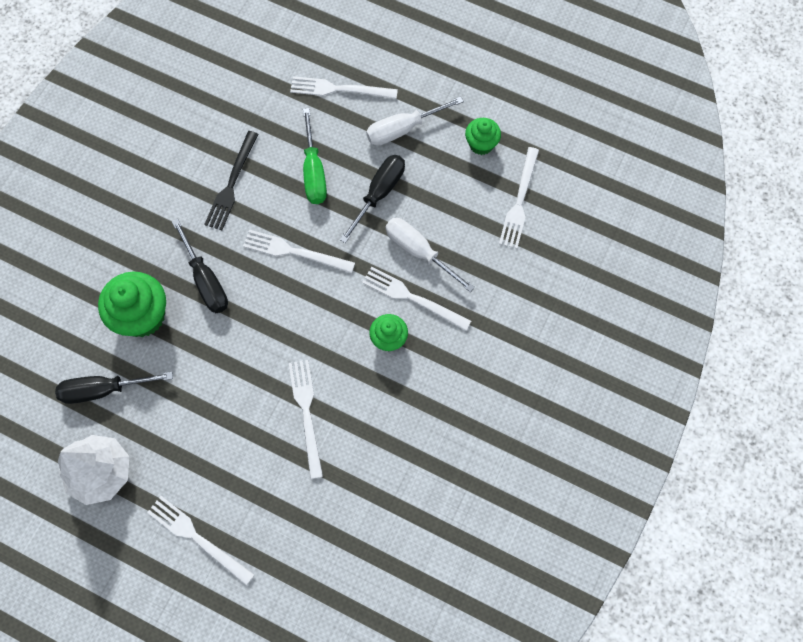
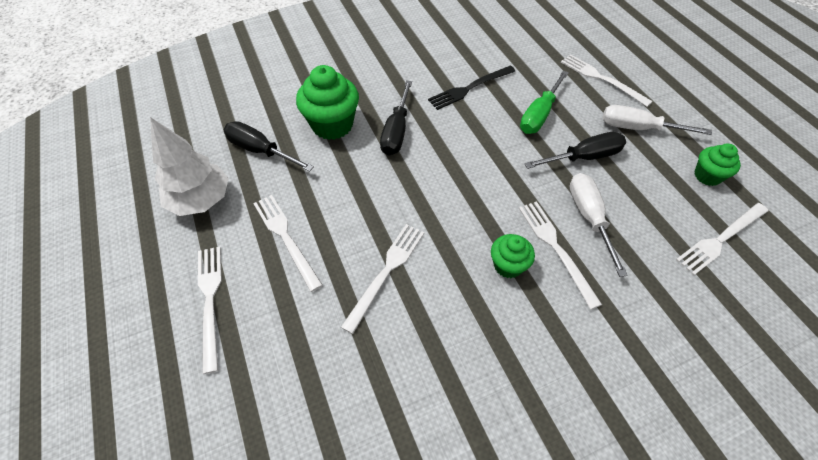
camera: 40 degrees right, 15 degrees down
white fork [243,229,355,273] -> white fork moved to [253,195,323,292]

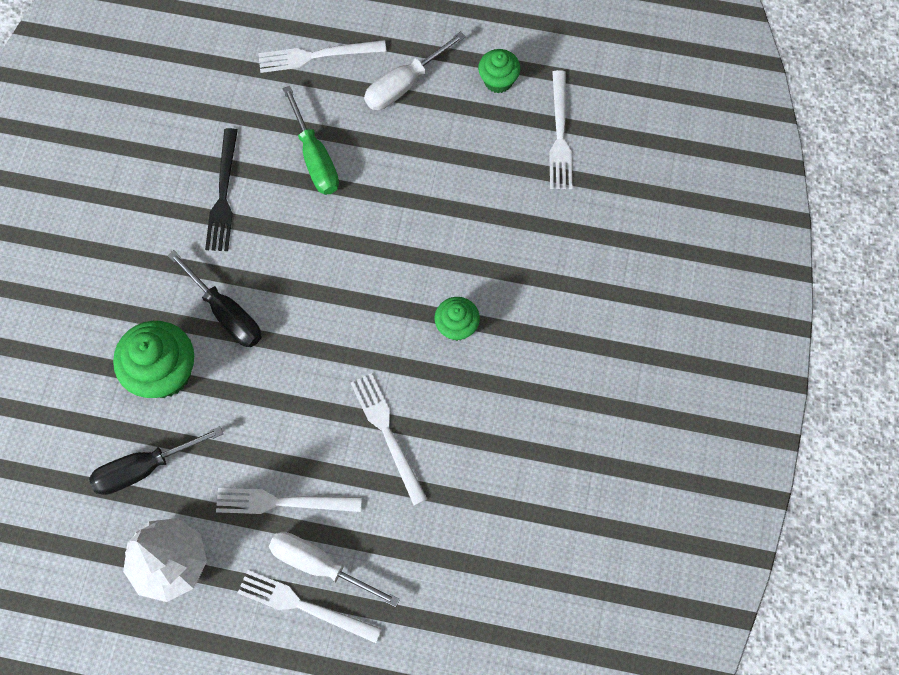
camera: 55 degrees left, 15 degrees up
white fork [519,201,602,310] -> none
black screwdriver [524,132,626,169] -> none
white screwdriver [569,173,628,277] -> white screwdriver moved to [269,532,400,607]

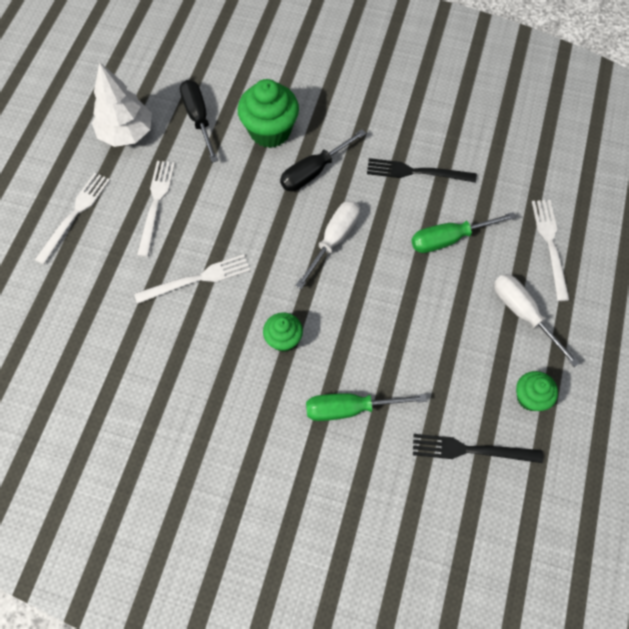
camera: 95 degrees right, 5 degrees down
white screwdriver [269,532,400,607] -> white screwdriver moved to [295,200,360,289]
white fork [549,70,572,189] -> black fork [413,434,543,463]
none -> green screwdriver [306,393,427,421]

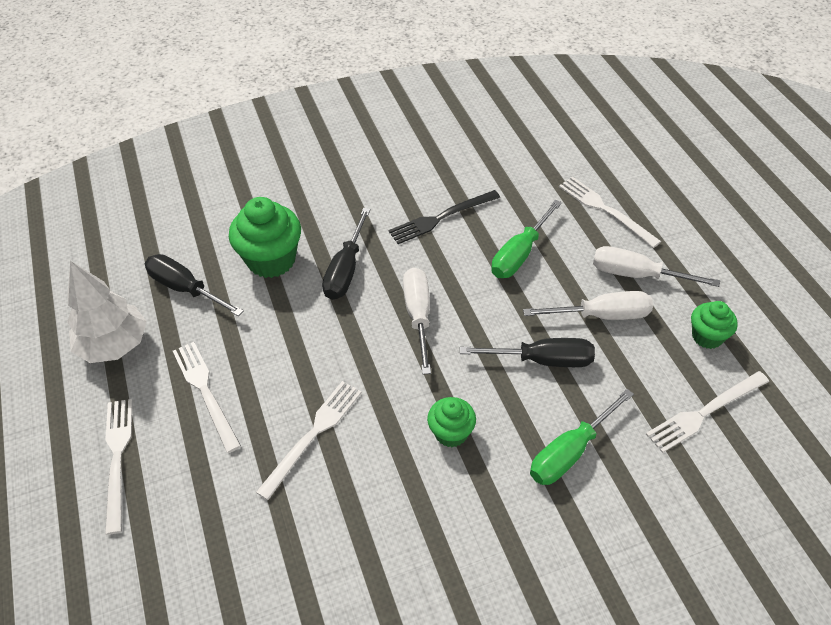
camera: 35 degrees left, 15 degrees down
black fork [413,434,543,463] -> white fork [646,371,769,453]
none -> black screwdriver [460,338,595,367]
none -> white screwdriver [523,291,653,320]

